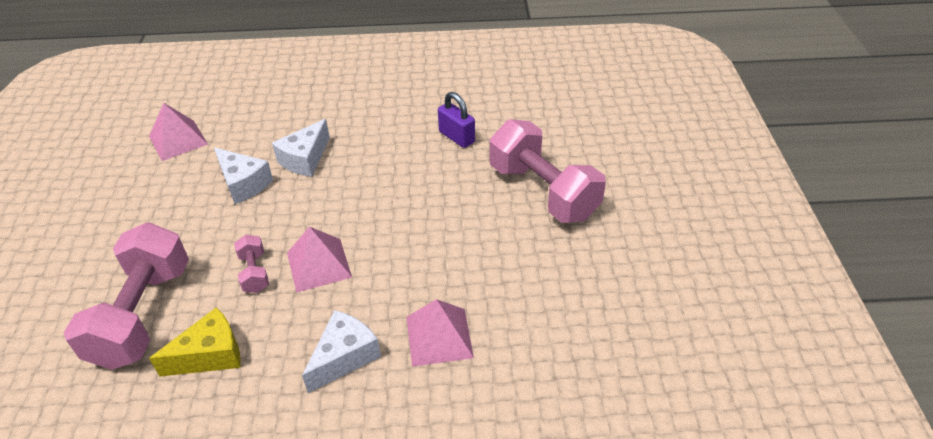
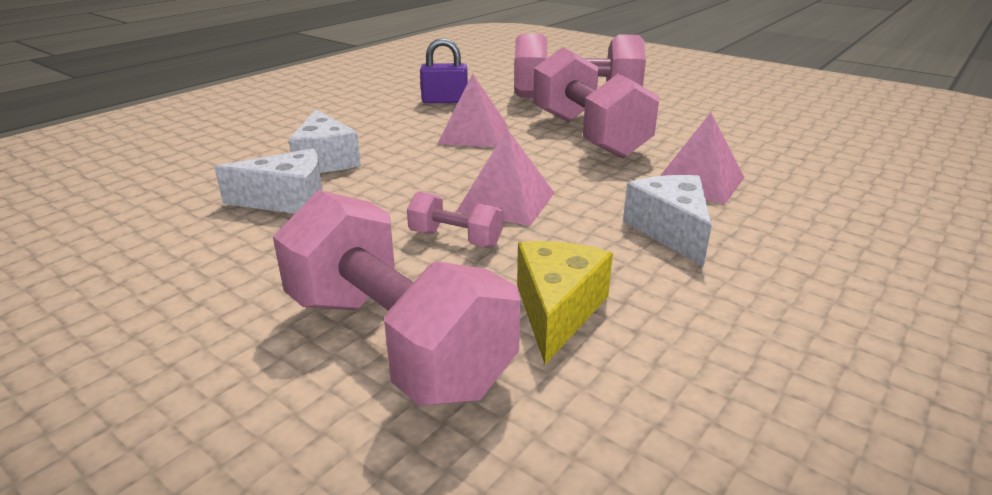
camera: 50 degrees left, 15 degrees down
pink pyramid [149,103,208,161] -> pink pyramid moved to [437,73,508,147]
none -> pink dumbbell [533,47,659,158]

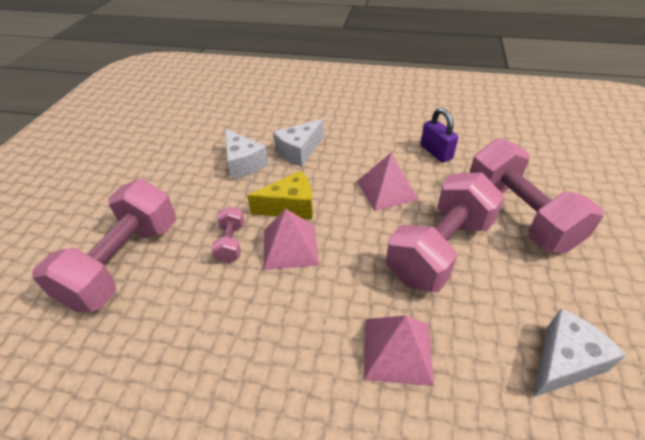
camera: 65 degrees right, 15 degrees up
yellow cheese [517,241,613,365] -> yellow cheese moved to [247,171,313,219]
white cheese [623,175,712,267] -> white cheese moved to [533,309,626,397]

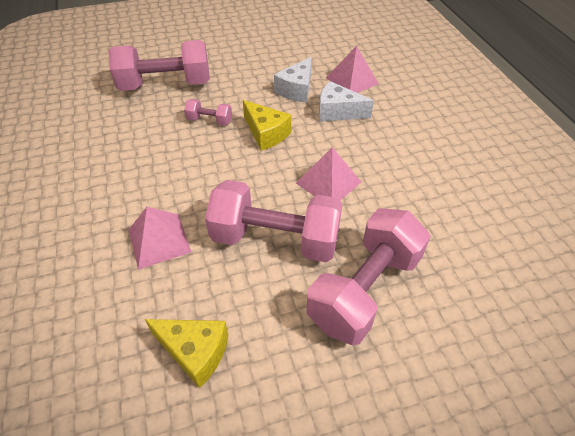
camera: 60 degrees right, 5 degrees up
pink dumbbell [211,206,244,263] -> pink dumbbell turned 45 degrees clockwise [184,99,232,126]
pink pyramid [264,209,319,270] -> pink pyramid moved to [326,46,379,93]
purple padlock [420,108,458,163] -> none
white cheese [533,309,626,397] -> yellow cheese [145,319,228,388]

